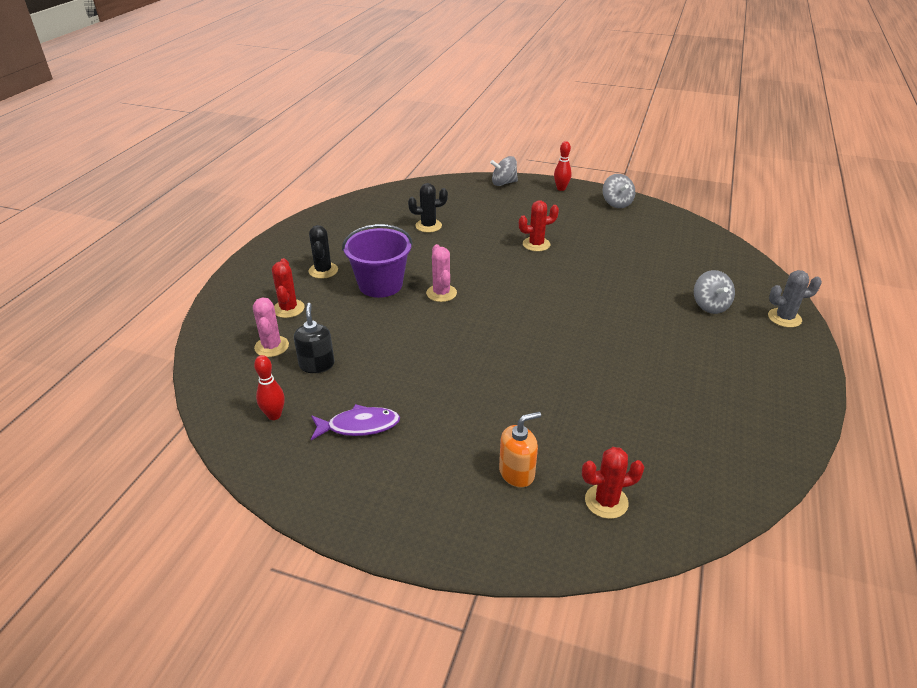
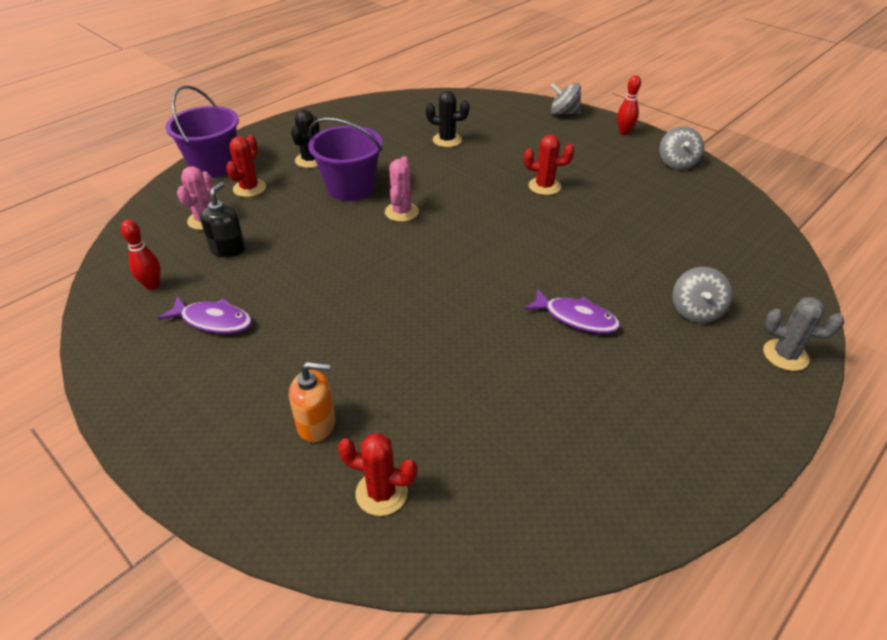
camera: 25 degrees right, 5 degrees up
none -> purple bucket [165,85,239,178]
none -> purple fish [524,288,620,334]

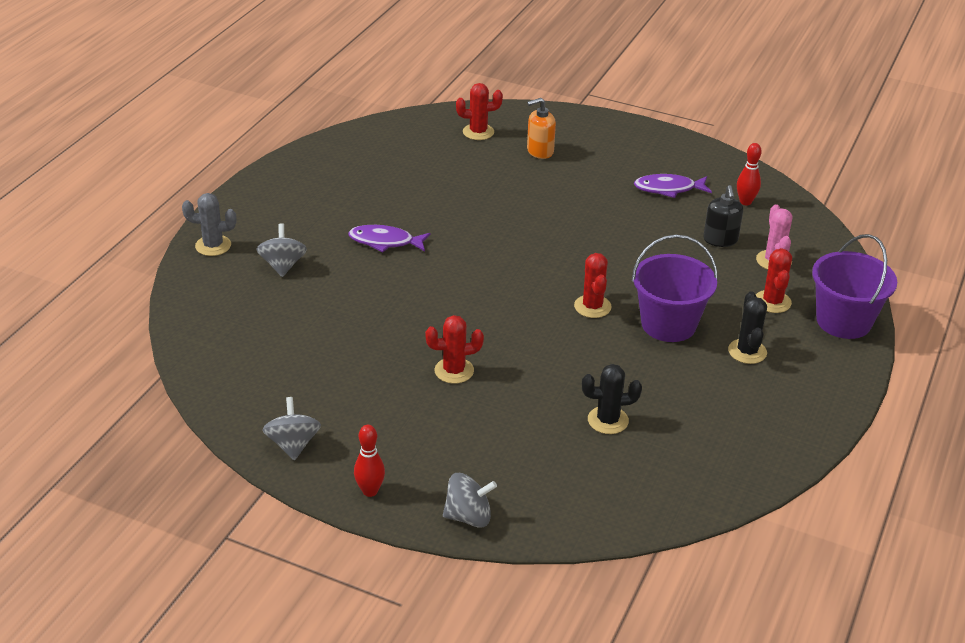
camera: 160 degrees right, 5 degrees down
pink cactus [385,156,419,222] -> red cactus [574,253,612,318]

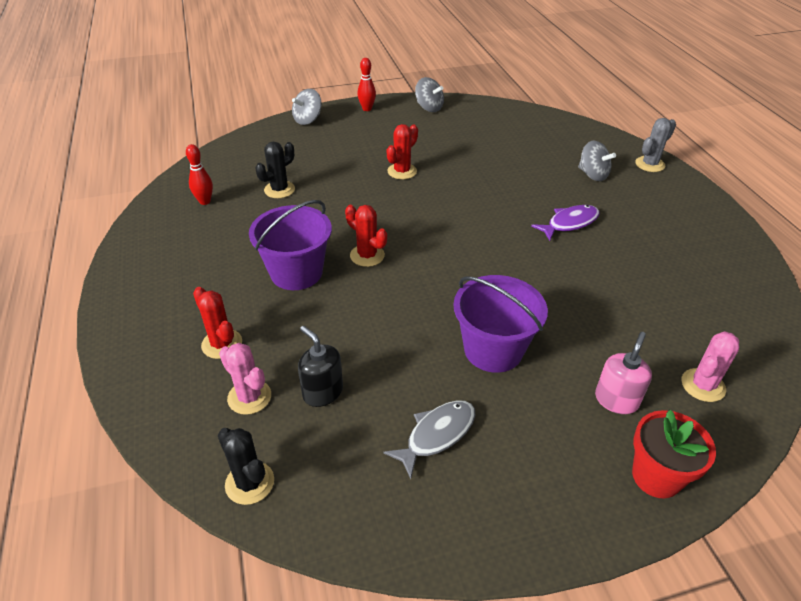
camera: 140 degrees right, 5 degrees up
red cactus [456,83,503,140] -> pink cactus [681,331,739,402]
orange soap dispenser [527,98,556,159] -> pink soap dispenser [595,332,652,414]
purple fish [634,174,712,198] -> grey fish [383,400,475,479]
black cactus [728,291,767,364] -> black cactus moved to [218,428,274,505]
red bowling pin [737,143,762,206] -> red bowling pin moved to [186,144,213,205]
purple bucket [812,234,897,339] -> purple bucket moved to [453,275,548,373]
none -> red flower pot [632,410,716,498]

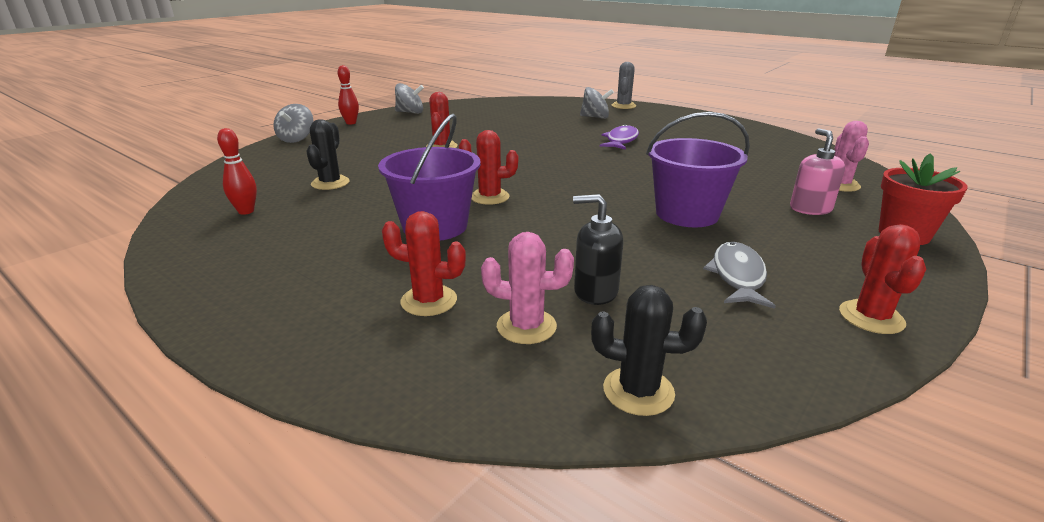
camera: 35 degrees left, 15 degrees down
none -> red cactus [839,224,926,334]

